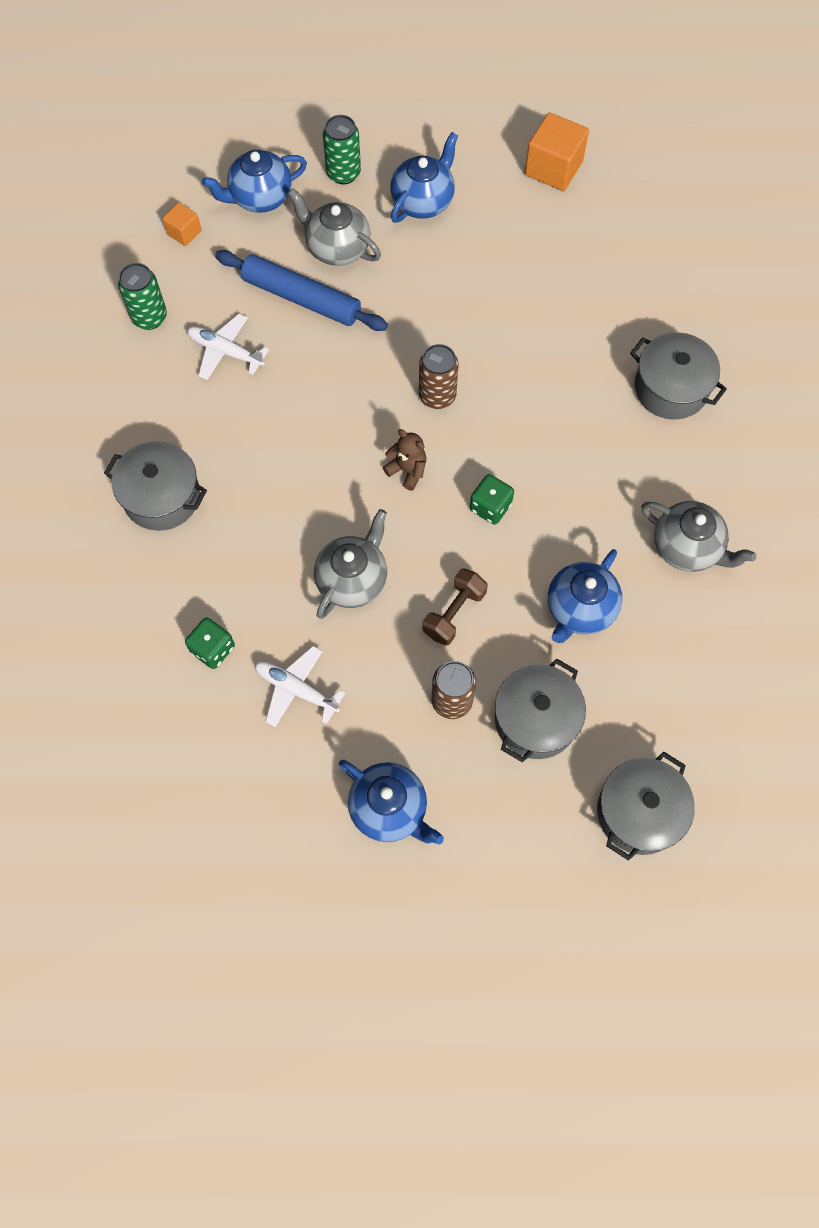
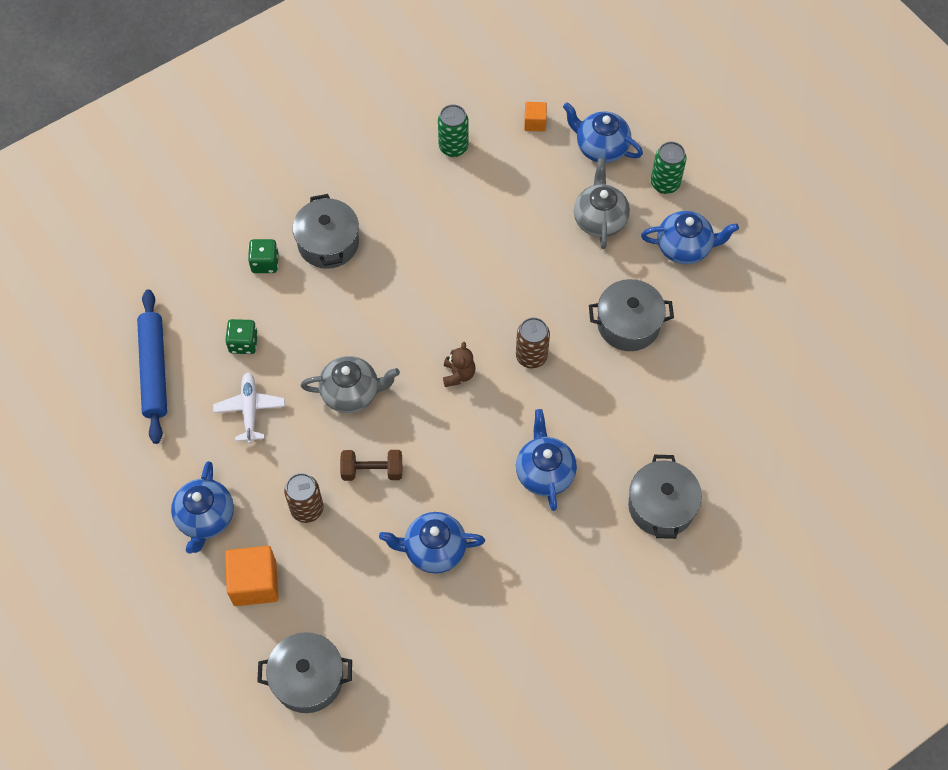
camera: 55 degrees right, 5 degrees down
white plane [187,314,269,380] -> none
blue rolling pin [215,250,388,331] -> blue rolling pin moved to [137,289,167,444]
green dice [470,474,514,525] -> green dice moved to [248,239,279,273]
grey pot [495,658,586,763] -> grey pot moved to [589,279,674,351]
orange cube [525,112,589,191] -> orange cube moved to [225,546,278,606]
grey teapot [641,501,757,572] -> none
none -> blue teapot [516,409,577,511]

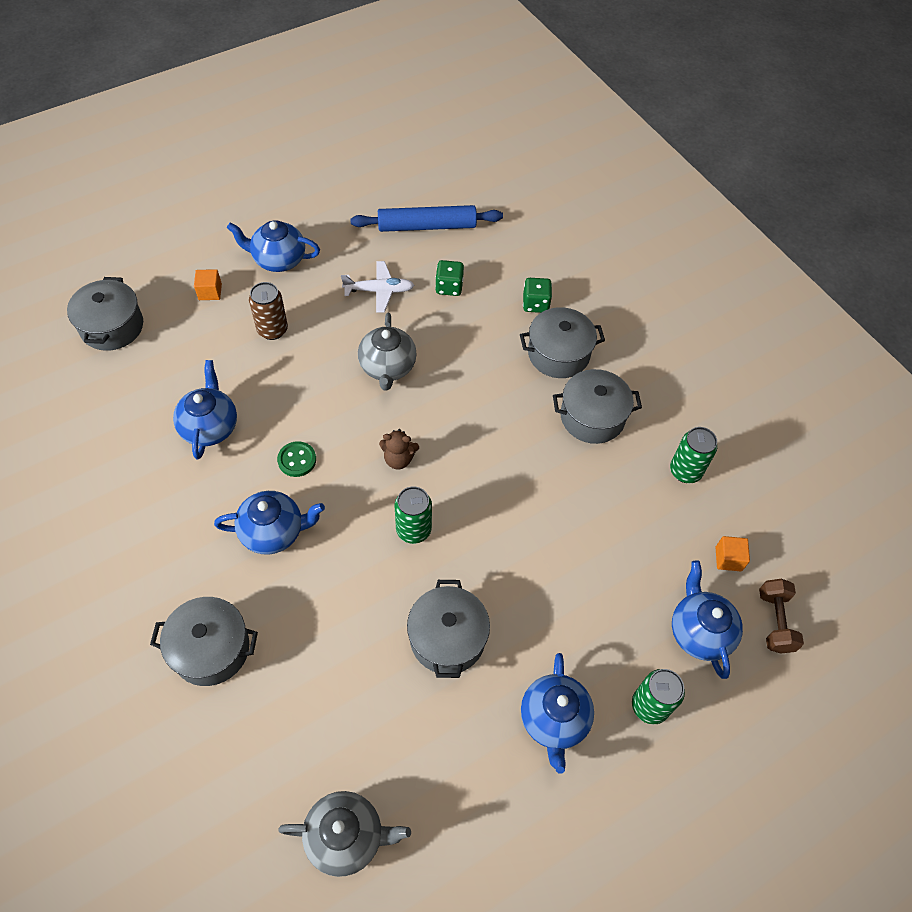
camera: 90 degrees right, 5 degrees down
orange cube [225,546,278,606] -> orange cube [194,269,222,300], size x0.55
brown dumbbell [340,450,402,481] -> brown dumbbell moved to [759,579,804,654]
brown can [516,317,550,369] -> green can [395,486,432,544]
blue teapot [563,102,643,163] -> blue teapot turned 45 degrees counterclockwise [672,561,743,679]
grey teapot [574,158,630,249] -> grey teapot moved to [278,791,411,877]
none -> green button [277,441,316,477]
none -> grey pot [553,369,642,444]

